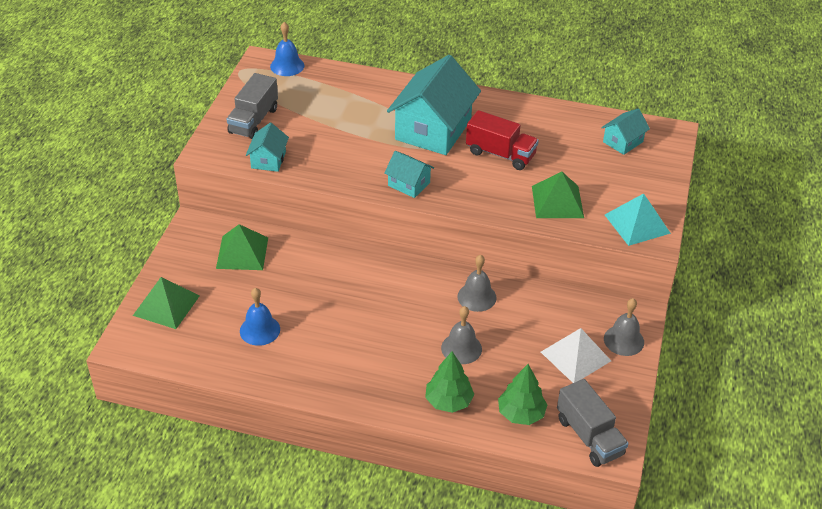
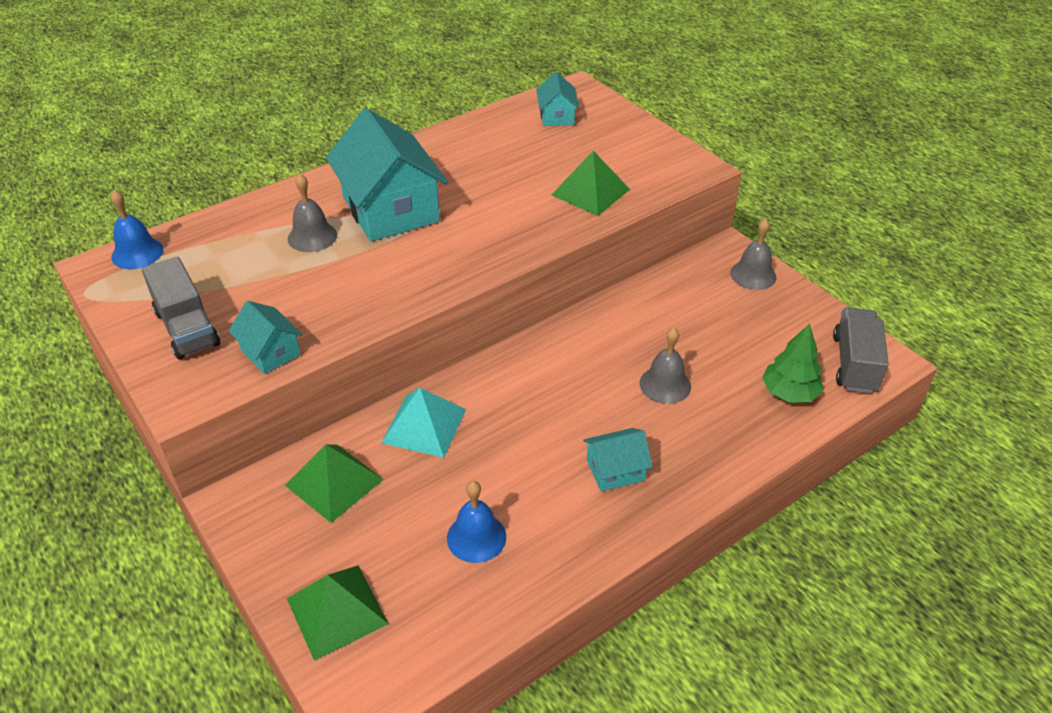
camera: 50 degrees left, 0 degrees up
turquoise house [384,151,434,198] -> turquoise house moved to [583,428,653,492]
green tree [425,351,474,413] -> none
grey bell [457,255,497,312] -> grey bell moved to [288,174,337,252]
red truck [466,110,539,170] -> none
white pyramid [541,328,611,383] -> none
grey truck [557,379,629,467] -> grey truck turned 90 degrees counterclockwise [833,307,889,393]
turquoise pyramid [605,193,671,246] -> turquoise pyramid moved to [381,388,466,458]

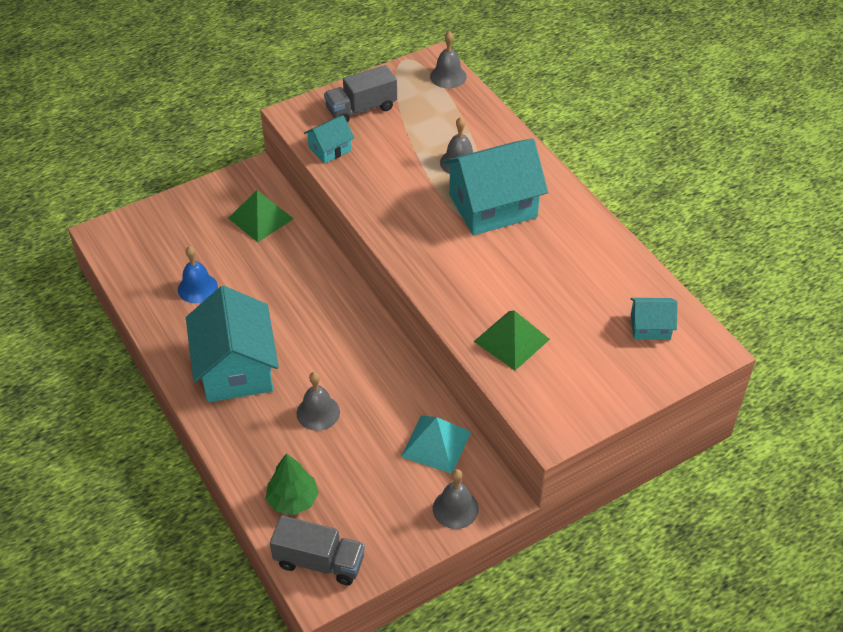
camera: 95 degrees right, 5 degrees up
blue bell [111,190,163,269] -> grey bell [430,31,467,88]
green pyramid [287,566,389,661] -> none
turquoise pyramid [381,388,466,458] -> turquoise pyramid moved to [401,416,471,474]
turquoise house [583,428,653,492] -> turquoise house [186,286,279,402], size x2.07

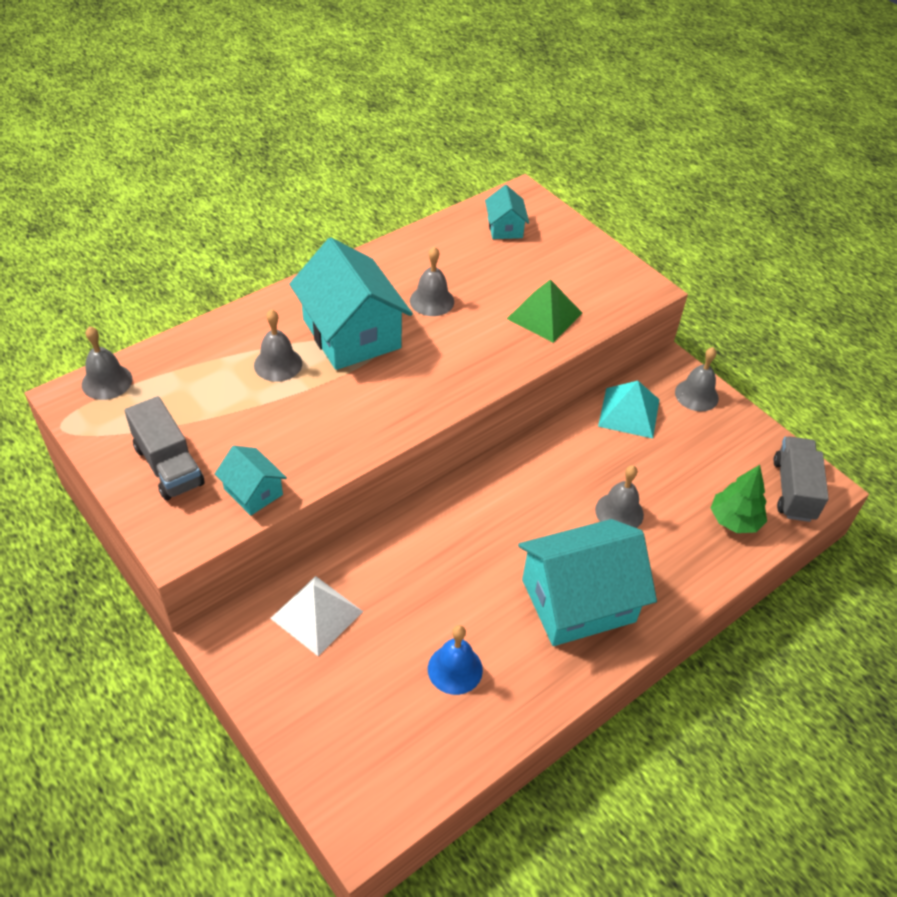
camera: 100 degrees left, 0 degrees up
green pyramid [228,190,294,242] -> white pyramid [270,576,363,656]
none -> grey bell [410,247,454,316]

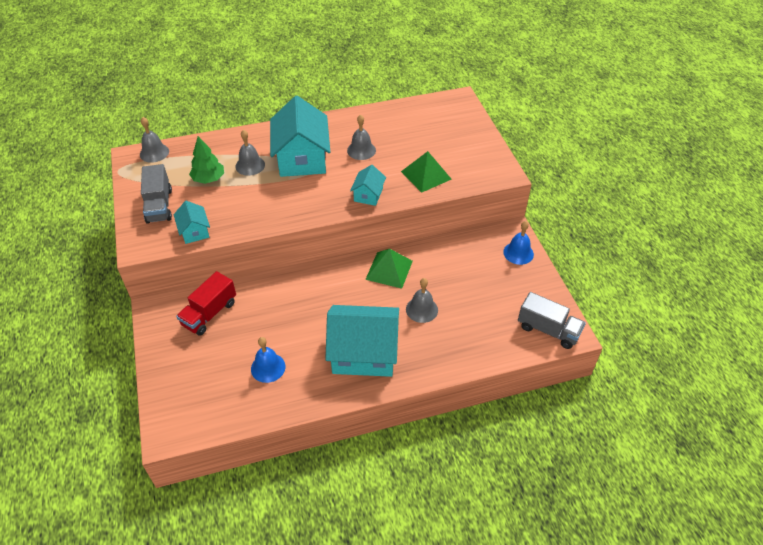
camera: 25 degrees right, 0 degrees up
white pyramid [270,576,363,656] -> red truck [176,271,236,336]
turquoise house [485,185,529,239] -> turquoise house moved to [350,165,386,206]
turquoise pyramid [598,381,659,439] -> none
grey bell [675,347,719,411] -> blue bell [503,221,534,265]
green tree [711,465,767,533] -> green tree moved to [189,136,224,184]
grey truck [774,436,829,522] -> grey truck turned 90 degrees clockwise [518,292,586,349]
none -> green pyramid [365,249,413,289]

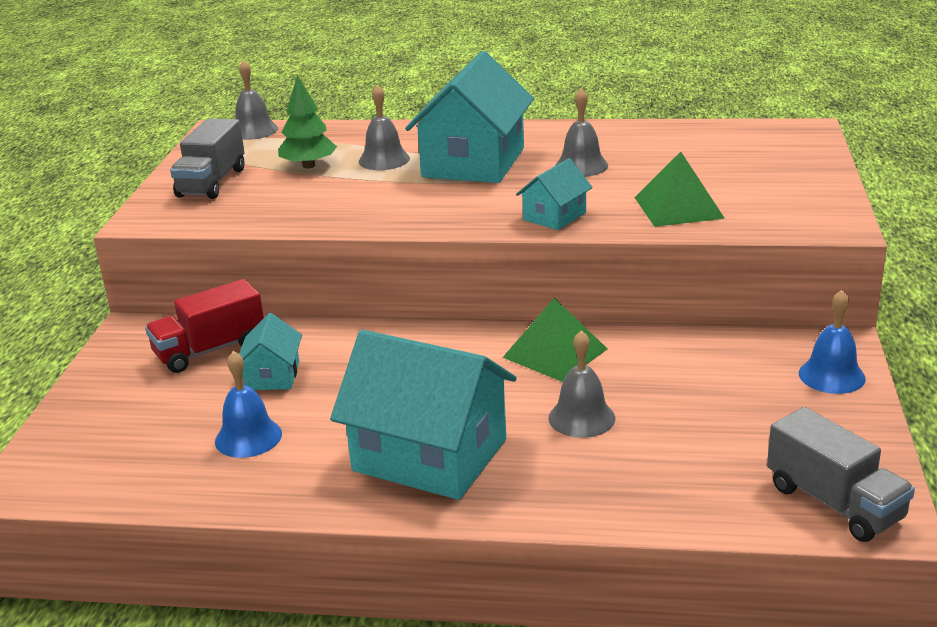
camera: 25 degrees right, 20 degrees down
turquoise house [174,201,210,244] -> turquoise house moved to [239,313,302,390]

